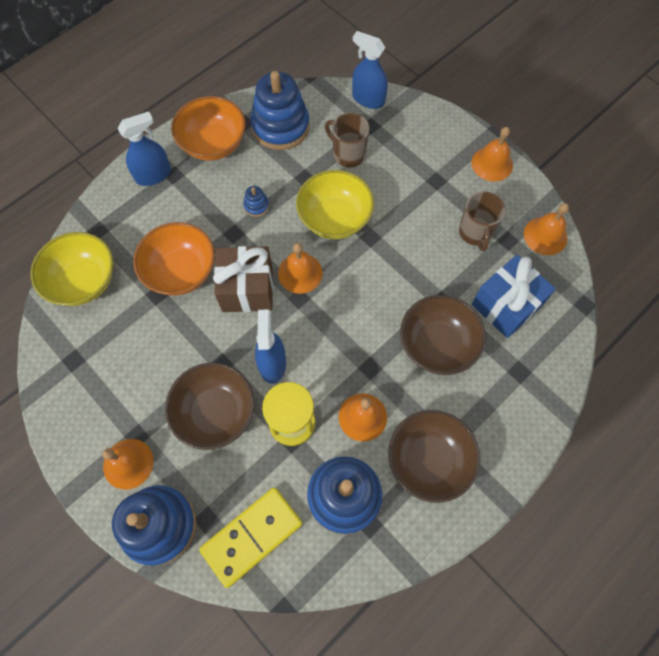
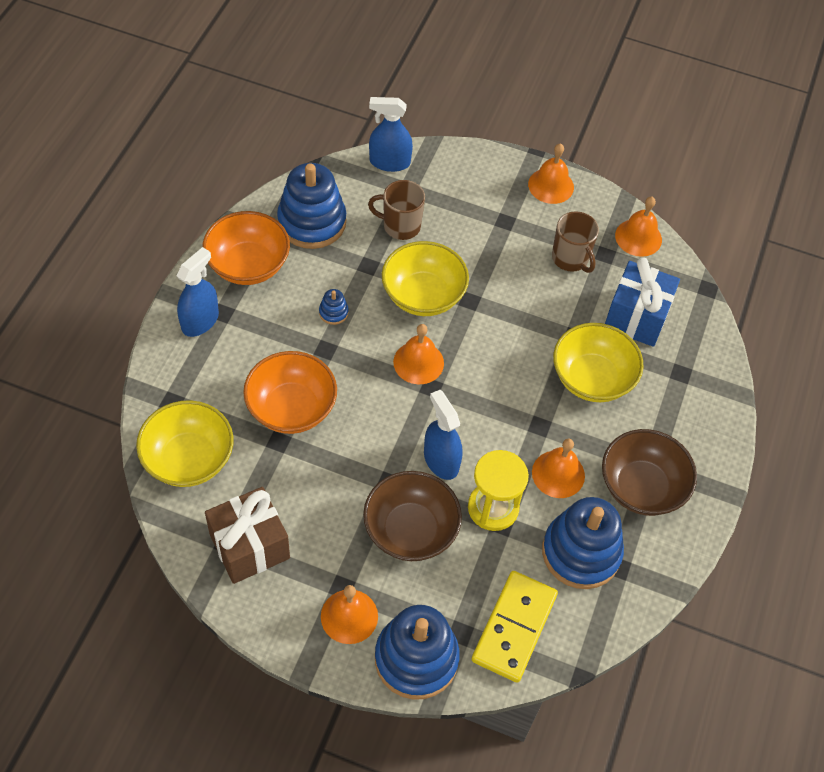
camera: 30 degrees left, 10 degrees down
brown gift [213,246,273,312] -> brown gift moved to [205,487,290,584]
brown bowl [400,295,486,375] -> yellow bowl [553,323,644,402]

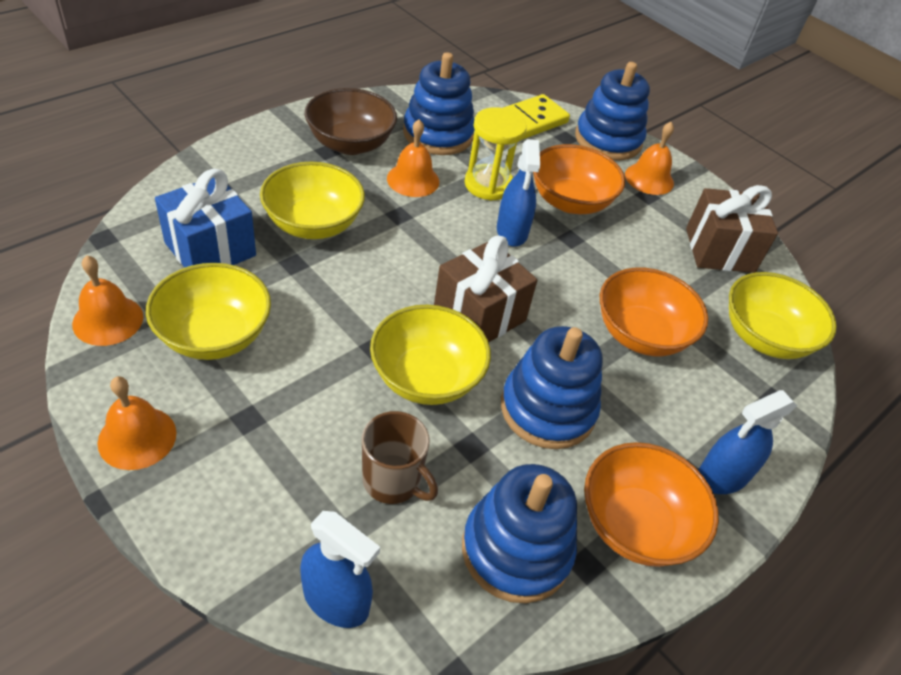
camera: 155 degrees left, 10 degrees down
blue stacking toy [319,289,349,325] -> blue stacking toy [501,326,603,449], size x2.43
brown bowl [363,471,462,561] -> orange bowl [533,144,625,214]
orange bell [393,324,444,384] -> brown gift [434,236,537,342]
brown mug [552,211,599,273] -> yellow bowl [146,263,271,360]

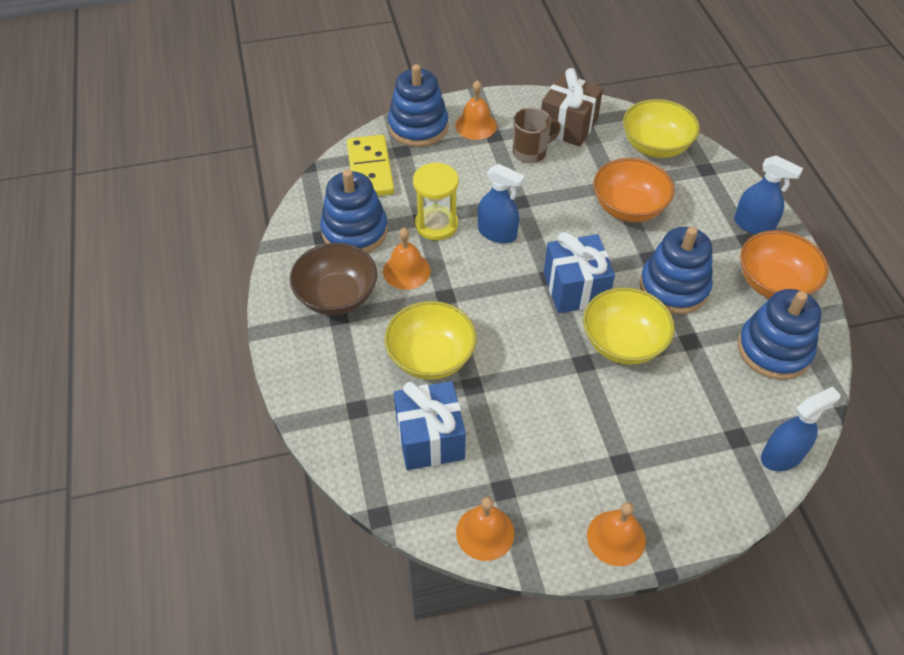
camera: 55 degrees left, 5 degrees up
yellow bowl [146,263,271,360] -> none
brown mug [362,411,438,504] -> brown mug moved to [513,107,561,163]
brown gift [434,236,537,342] -> blue gift [544,232,615,313]
orange bowl [533,144,625,214] -> none
blue spray bottle [698,390,797,494] -> blue spray bottle turned 60 degrees counterclockwise [734,155,803,235]

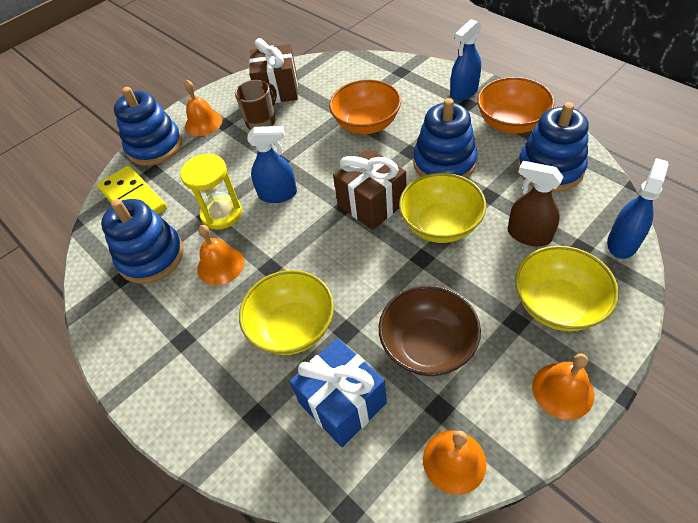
camera: 25 degrees left, 0 degrees up
brown bowl [290,243,377,315] -> brown bowl moved to [379,285,481,376]
blue gift [544,232,615,313] -> brown gift [333,148,406,230]
yellow bowl [623,99,700,158] -> yellow bowl moved to [515,246,619,331]
blue spray bottle [734,155,803,235] -> blue spray bottle turned 135 degrees clockwise [450,19,481,101]
none -> brown spray bottle [508,161,564,246]

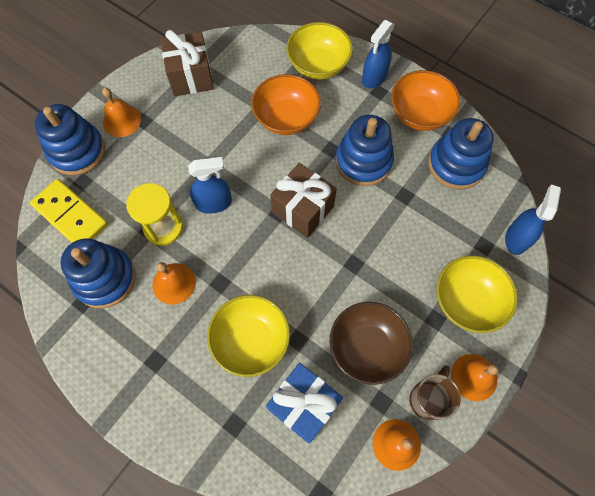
camera: 15 degrees left, 15 degrees up
brown mug [235,80,277,130] -> brown mug moved to [409,365,461,420]
yellow bowl [399,173,486,243] -> yellow bowl moved to [287,22,353,79]
brown spray bottle [508,161,564,246] -> none

